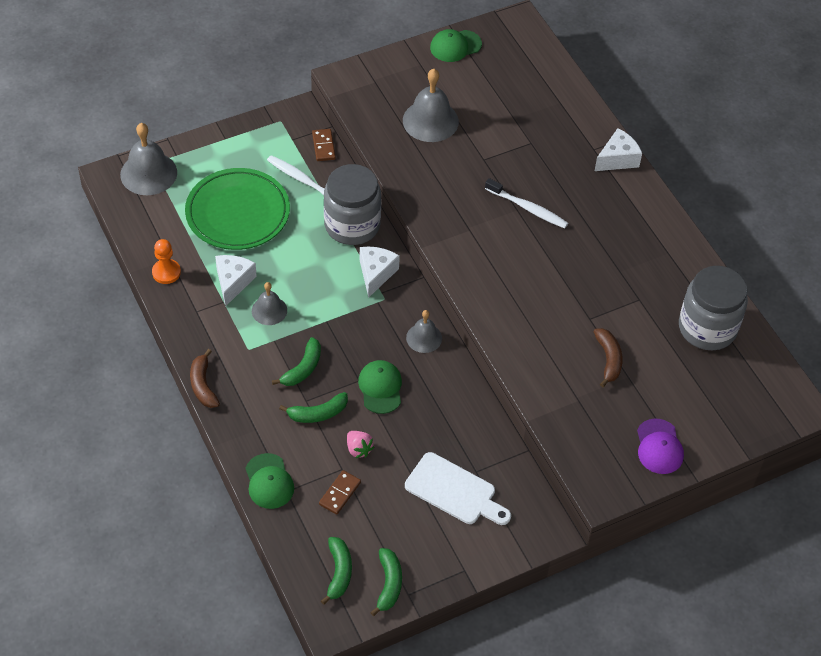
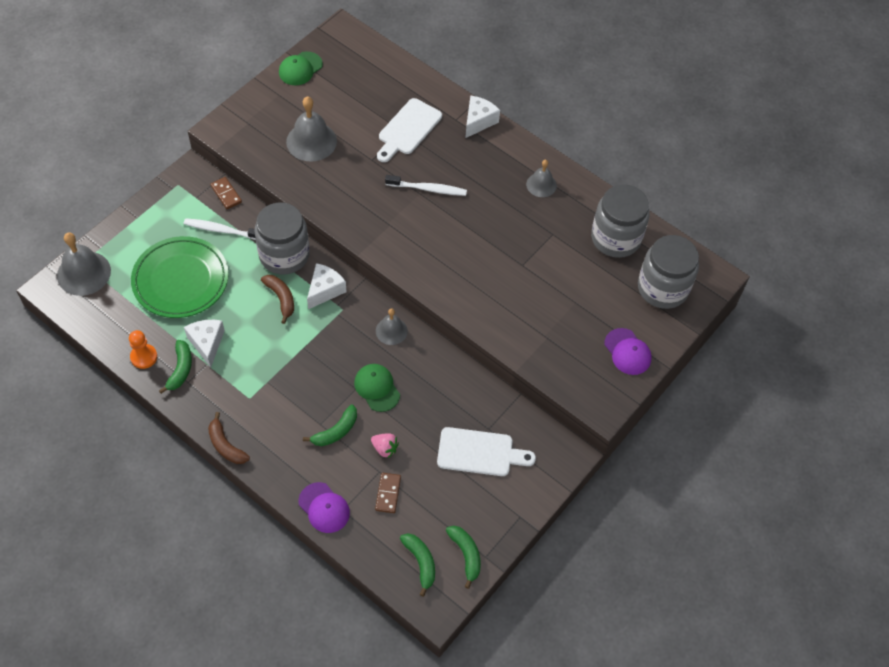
camera: 25 degrees left, 5 degrees up
green cap [246,453,294,509] -> purple cap [298,482,350,533]
grey bell [252,282,287,325] -> grey bell moved to [526,160,557,197]
green banana [272,337,321,386] -> green banana moved to [159,340,192,394]
white cheese [360,247,400,298] -> white cheese turned 45 degrees clockwise [307,263,347,309]
brown banana [593,328,623,387] -> brown banana moved to [261,275,294,324]
none -> white cutting board [377,98,442,162]
none -> grey jar [638,235,699,309]

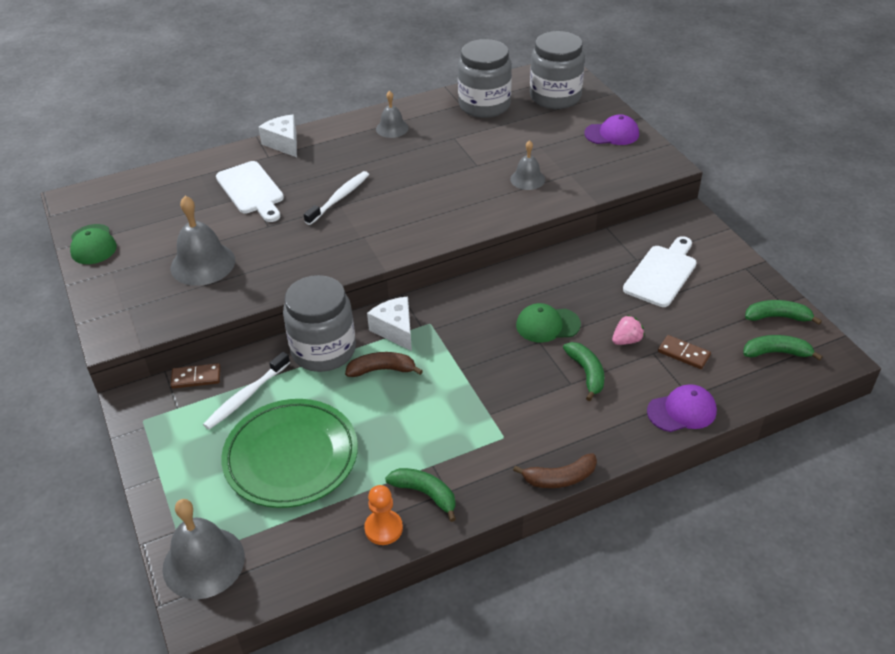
camera: 60 degrees left, 15 degrees down
white cheese [184,320,225,368] -> none
grey bell [376,308,408,345] -> grey bell moved to [510,140,545,190]

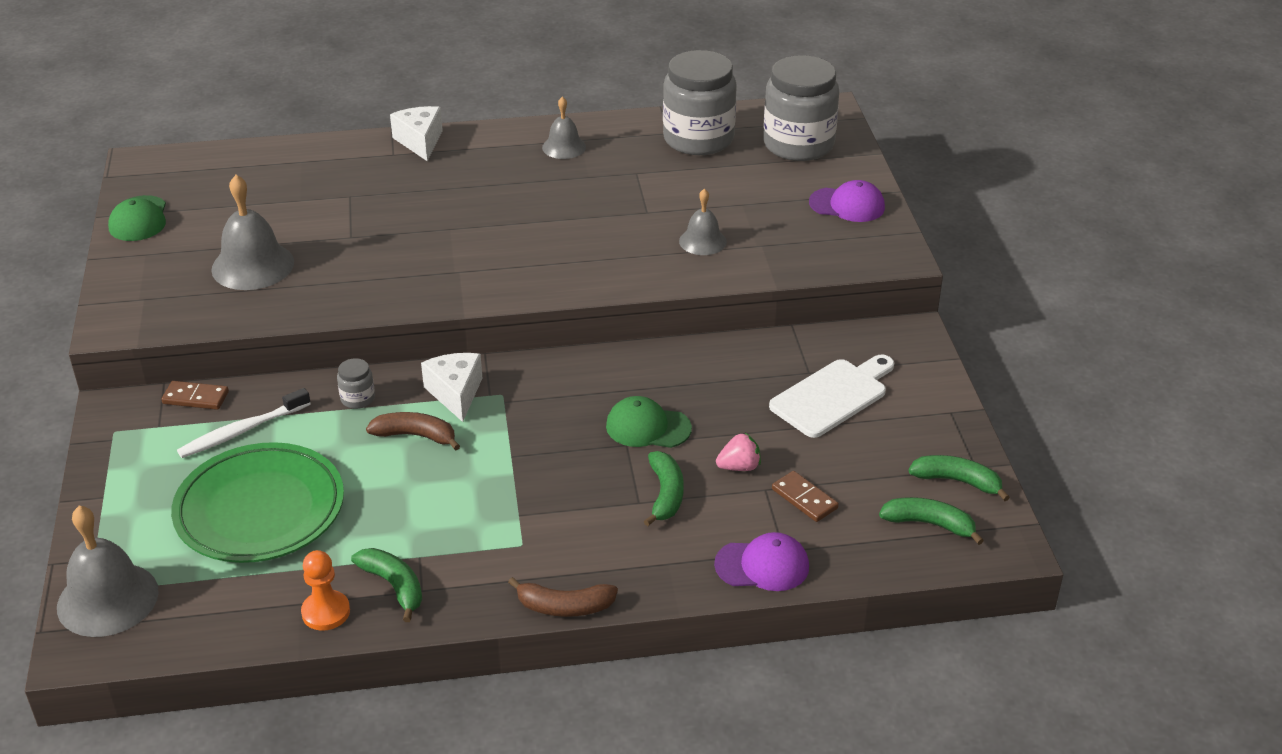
camera: 15 degrees right, 5 degrees down
white cutting board [216,161,284,222] -> none
grey jar [283,275,356,372] -> grey jar [337,358,375,409], size x0.41
white toothbrush [304,171,369,225] -> none

